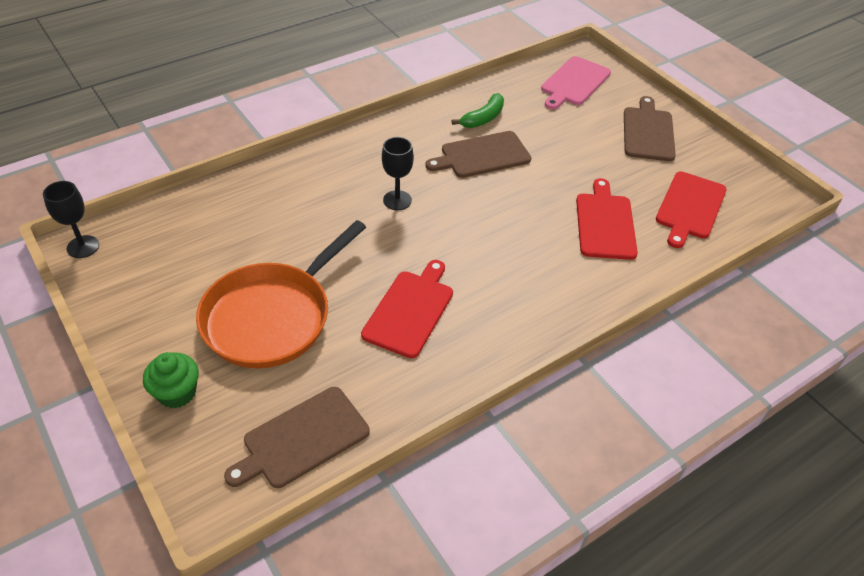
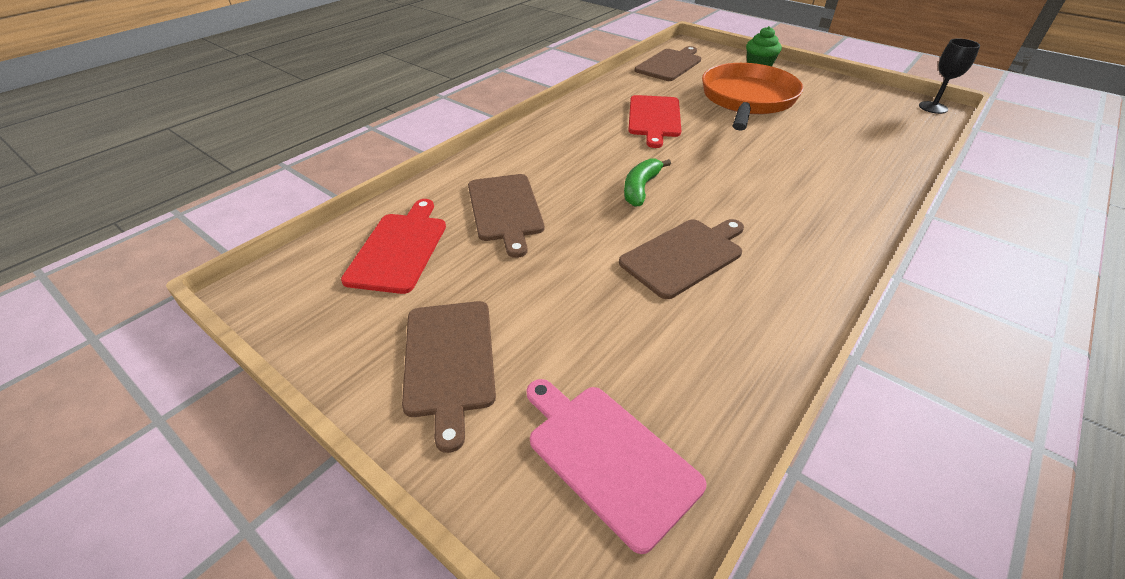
camera: 165 degrees right, 5 degrees down
black goblet [382,137,414,210] -> none
green banana [452,93,504,128] -> green banana moved to [624,158,671,207]
pink cutting board [541,56,611,110] -> pink cutting board turned 60 degrees counterclockwise [526,379,706,554]
red cutting board [576,178,638,260] -> brown cutting board [468,174,544,258]

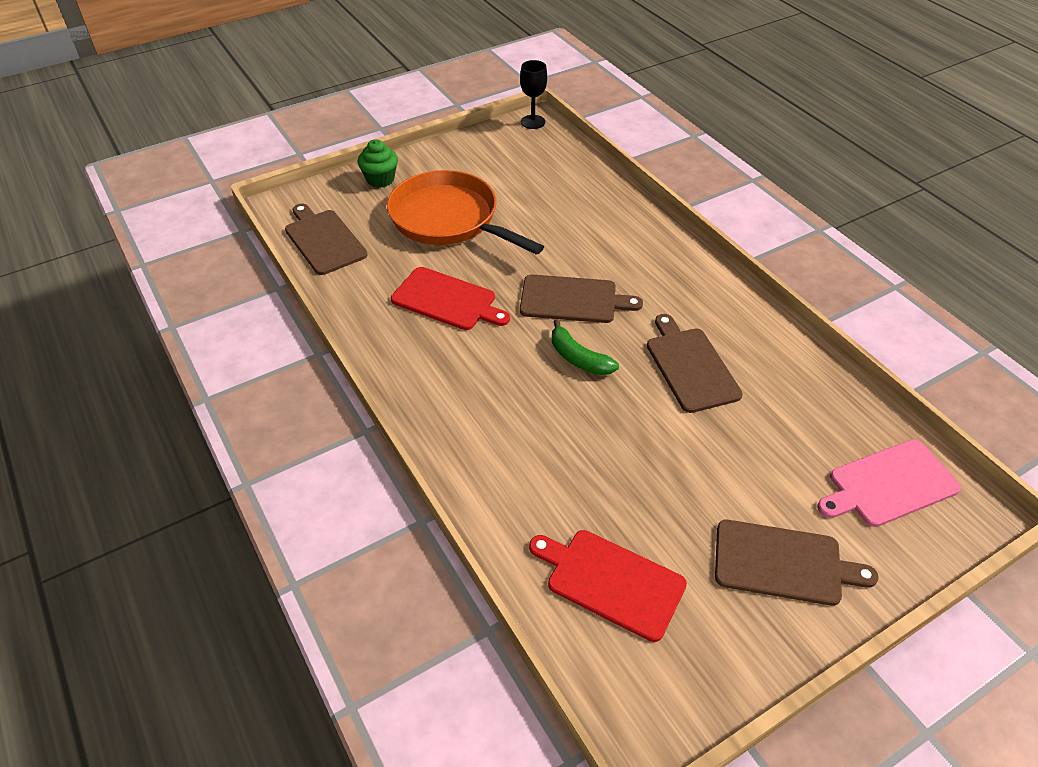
camera: 70 degrees left, 5 degrees up
brown cutting board [468,174,544,258] -> brown cutting board moved to [520,274,643,323]

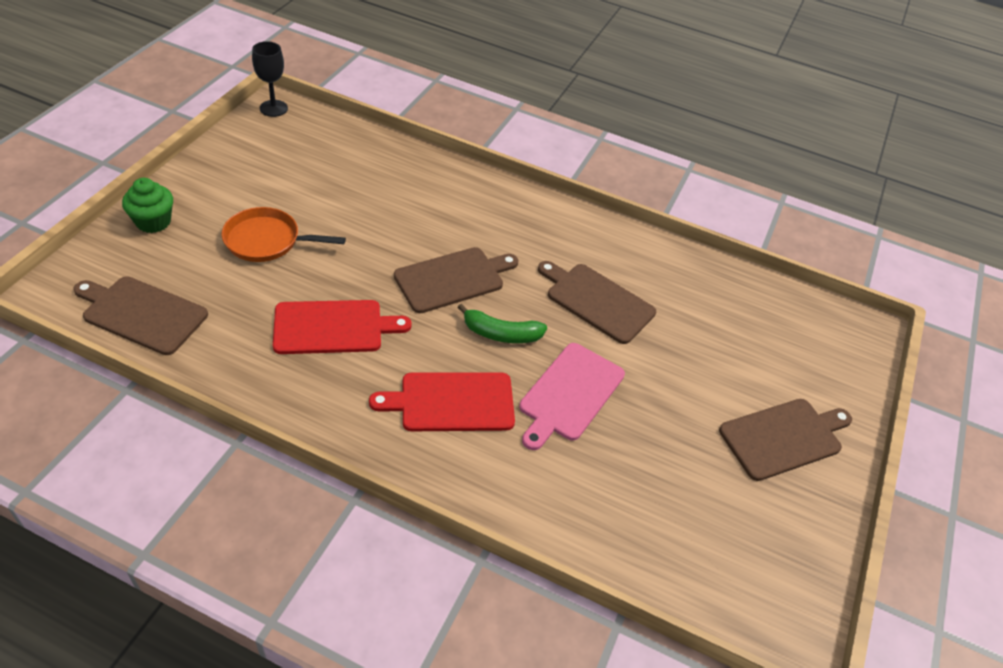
camera: 40 degrees left, 0 degrees up
orange pan [387,170,544,255] -> orange pan [222,207,346,262], size x0.59
red cutting board [529,530,687,642] -> red cutting board moved to [369,372,515,431]
pink cutting board [817,439,961,527] -> pink cutting board moved to [519,343,625,450]

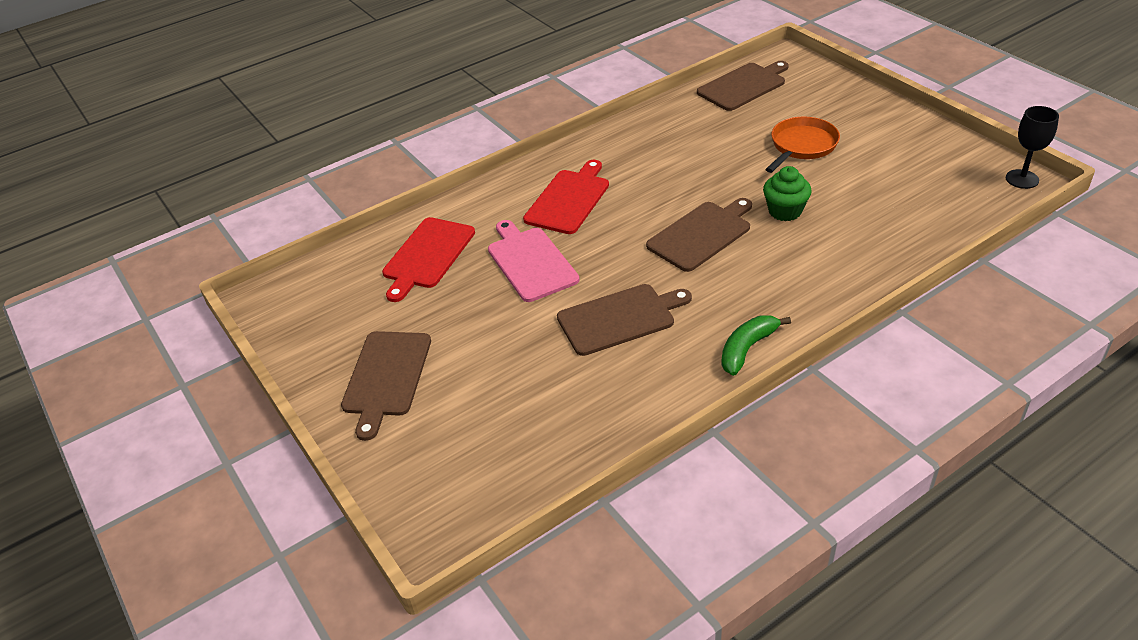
camera: 130 degrees right, 5 degrees down
green cupcake [122,178,173,233] -> green cupcake moved to [763,166,812,221]
red cutting board [273,300,412,354] -> red cutting board moved to [382,217,475,302]
brown cutting board [394,247,518,313] -> brown cutting board turned 135 degrees counterclockwise [646,198,752,272]
green banana [457,303,547,343] -> green banana moved to [721,315,791,376]

